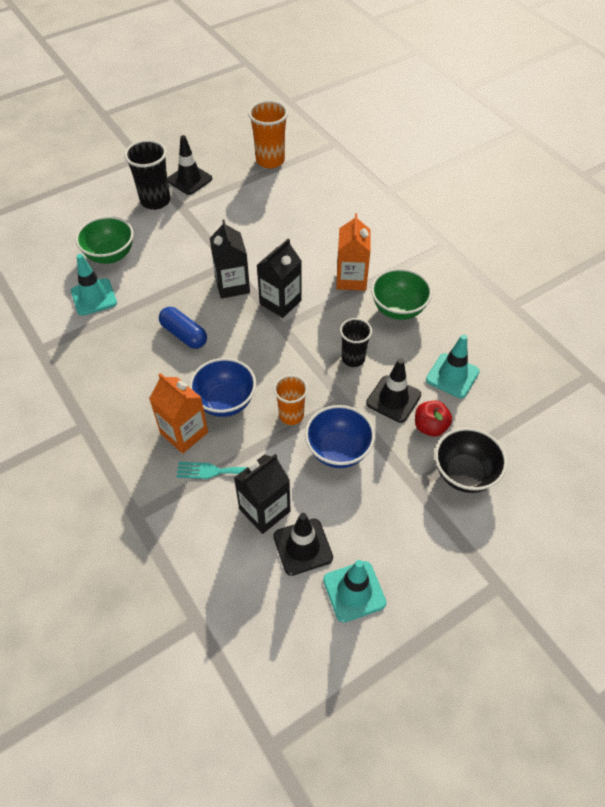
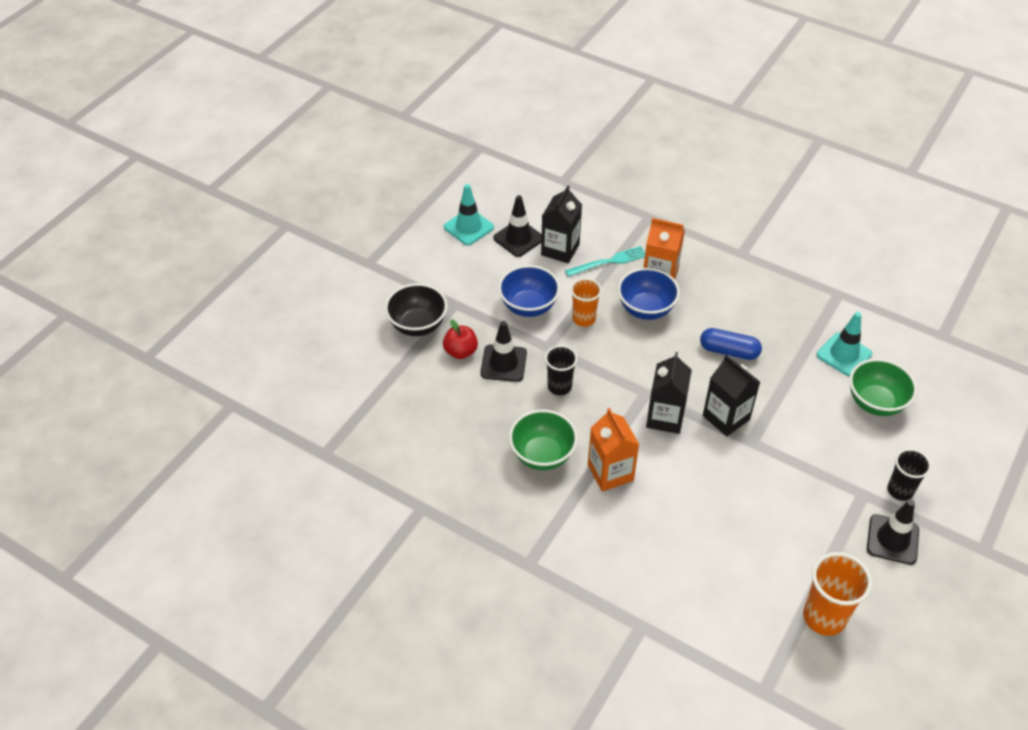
camera: 155 degrees right, 5 degrees down
black cup [124,140,170,210] -> black cup [887,449,931,501], size x0.66
turquoise traffic cone [426,334,480,398] -> none

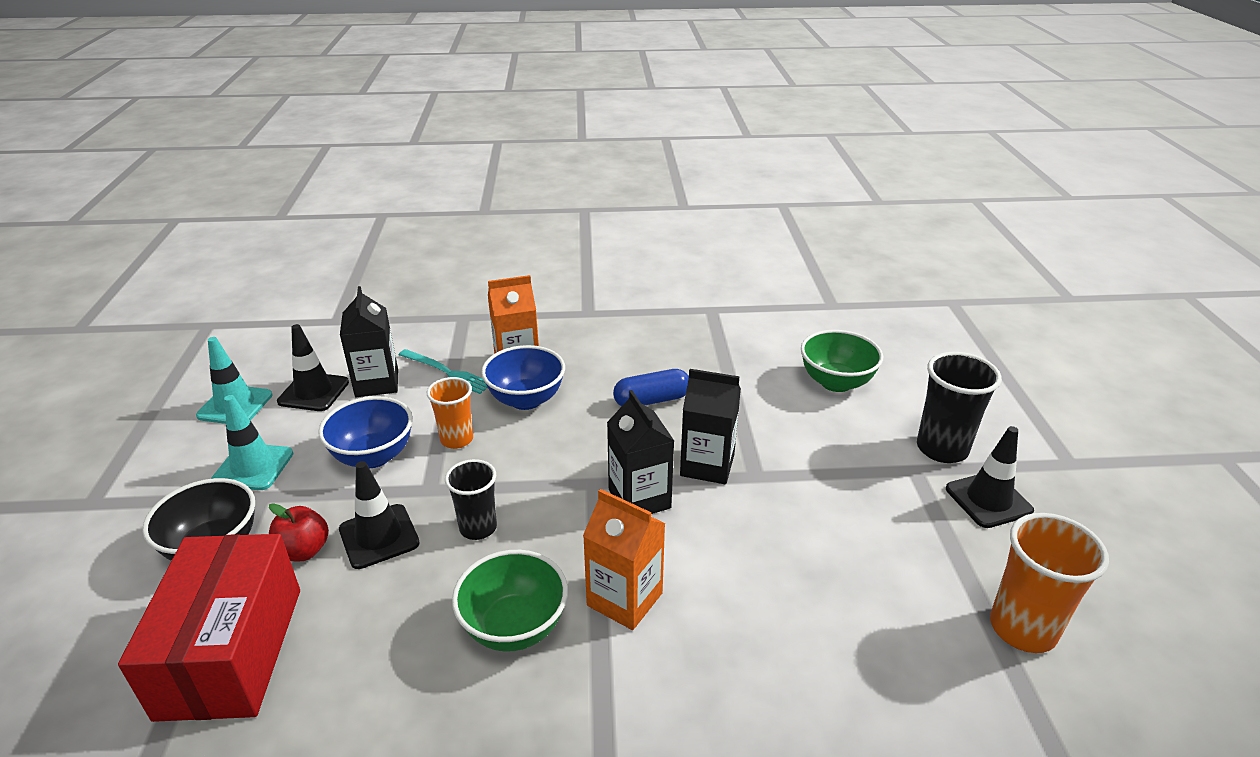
camera: 35 degrees left, 15 degrees down
turquoise fork [565,246,645,277] -> turquoise fork turned 90 degrees clockwise [399,349,488,394]
turquoise traffic cone [817,312,872,376] -> turquoise traffic cone moved to [211,395,294,490]
black cup [887,449,931,501] -> black cup [917,352,1002,463], size x1.52
none -> red box [118,534,300,722]

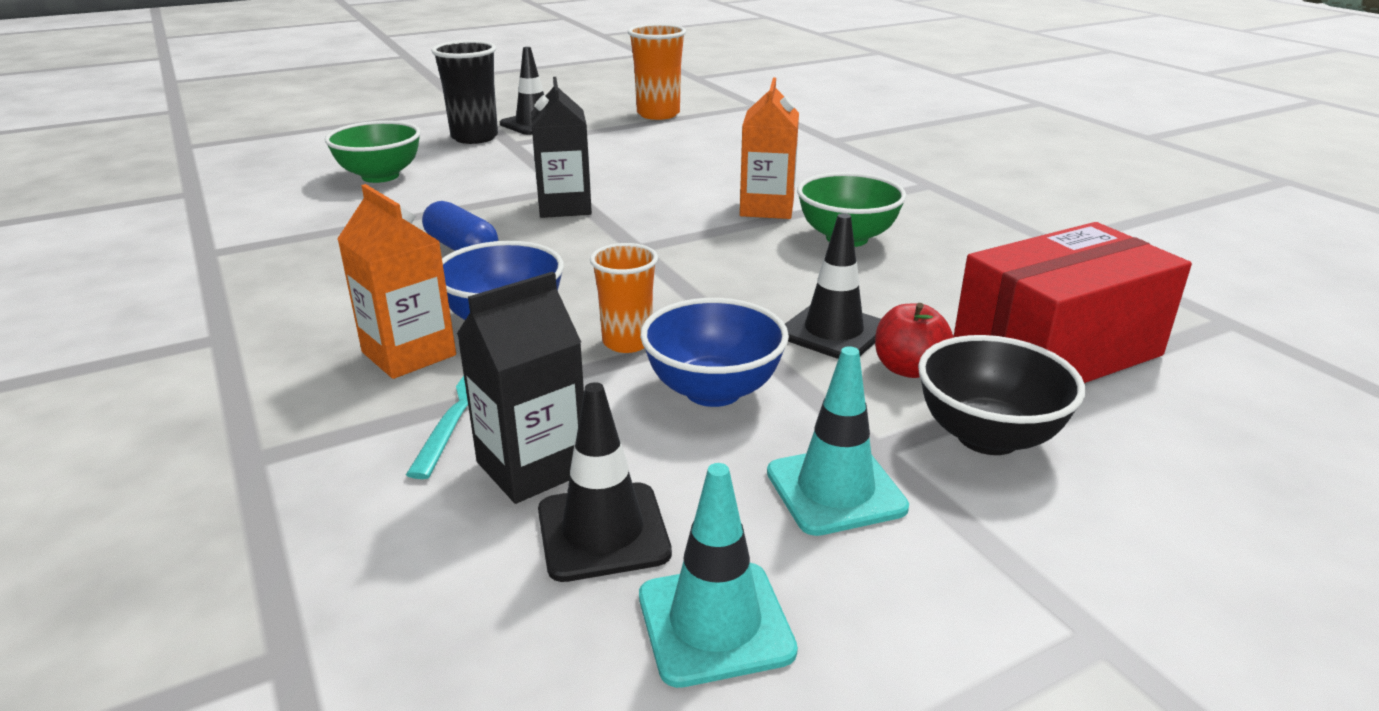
camera: 115 degrees left, 5 degrees down
black cup [445,459,497,540] -> none
black carton [607,390,674,514] -> none

